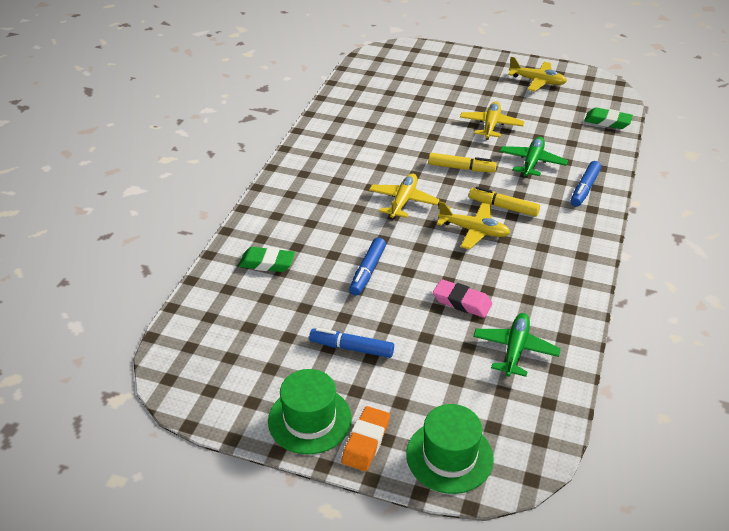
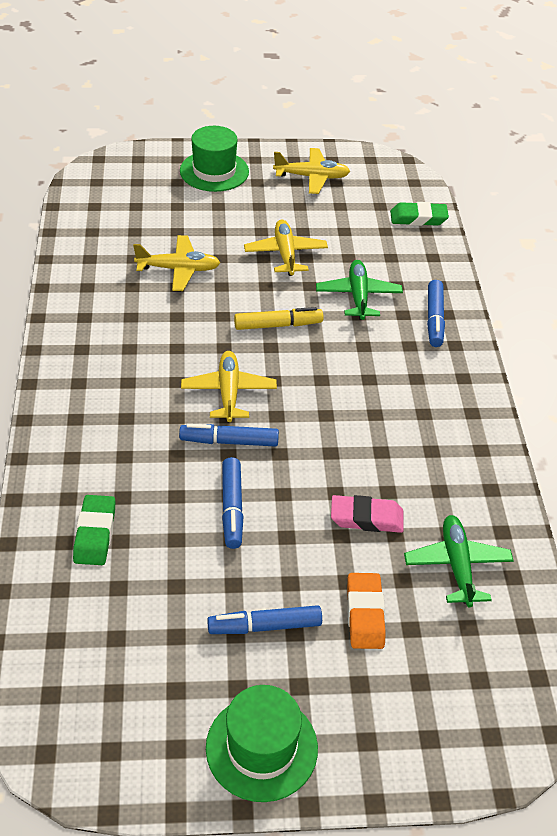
camera: 25 degrees left, 5 degrees up
green eraser [239,247,295,272] -> green eraser turned 75 degrees counterclockwise [73,495,115,565]
orange eraser [341,406,390,471] -> orange eraser moved to [347,573,386,649]
green hat [406,404,494,494] -> green hat moved to [180,126,249,192]
yellow plane [437,202,510,250] -> yellow plane moved to [133,235,220,291]
yellow marker [469,187,540,217] -> none
none -> blue marker [179,424,279,447]

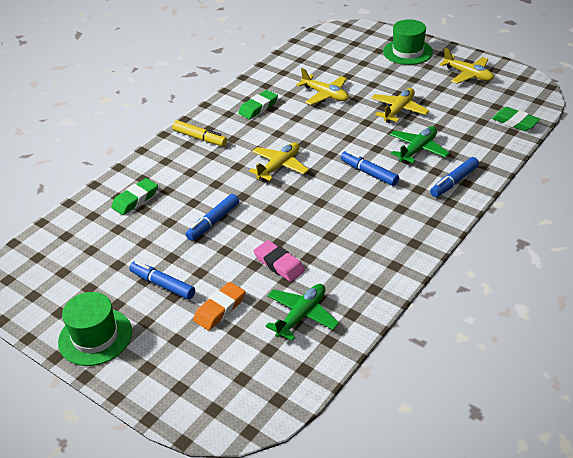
camera: 45 degrees right, 5 degrees down
blue marker [179,424,279,447] -> blue marker moved to [341,151,399,186]
yellow marker [234,307,324,330] -> yellow marker moved to [172,120,227,146]
none -> green eraser [238,90,278,119]

